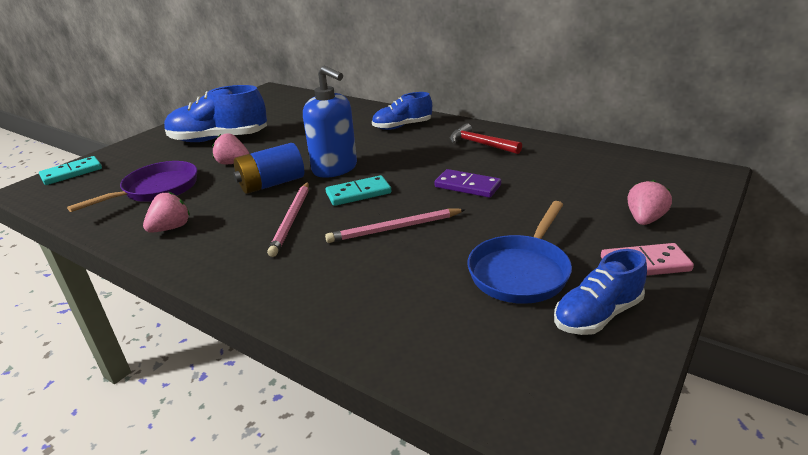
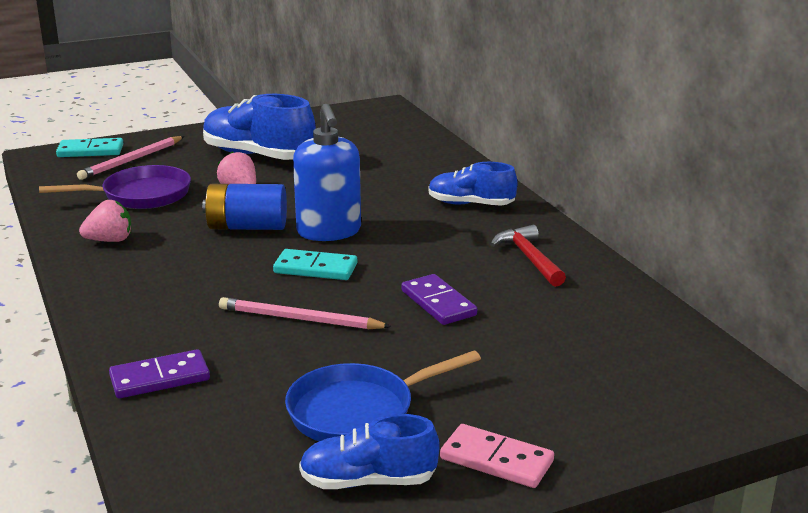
camera: 30 degrees right, 5 degrees down
pink pencil [267,182,309,257] -> pink pencil moved to [77,136,184,180]
pink strawberry [627,180,672,225] -> none
none -> purple domino [109,349,210,398]

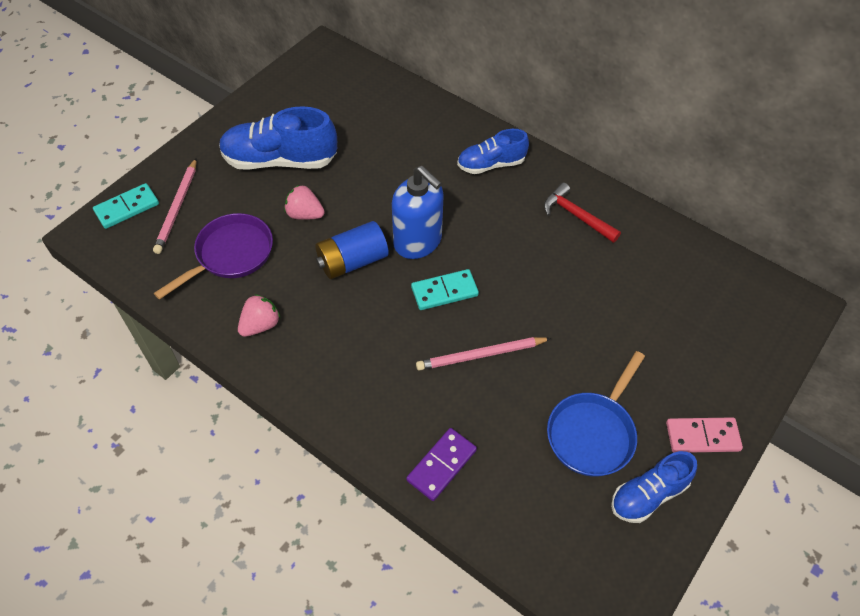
camera: 30 degrees left, 30 degrees up
purple domino [401,274,477,325] -> none

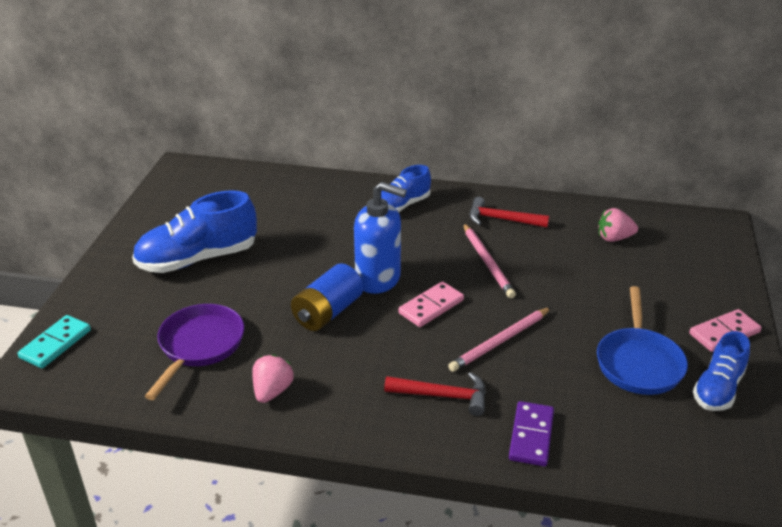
camera: 25 degrees left, 20 degrees down
pink pencil [153,158,197,254] -> pink pencil moved to [463,223,516,298]
pink strawberry [284,185,325,220] -> pink strawberry moved to [598,208,638,242]
turquoise domino [411,269,479,310] -> pink domino [398,281,464,327]
none -> red hammer [384,372,486,416]

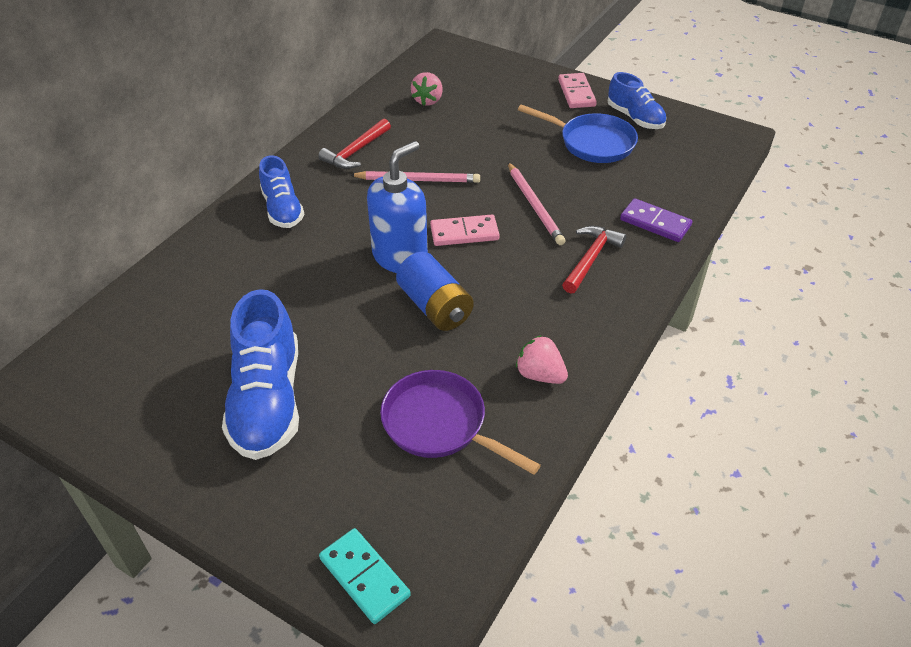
camera: 70 degrees left, 10 degrees up
pink domino [398,281,464,327] -> pink domino turned 75 degrees counterclockwise [430,215,500,246]

